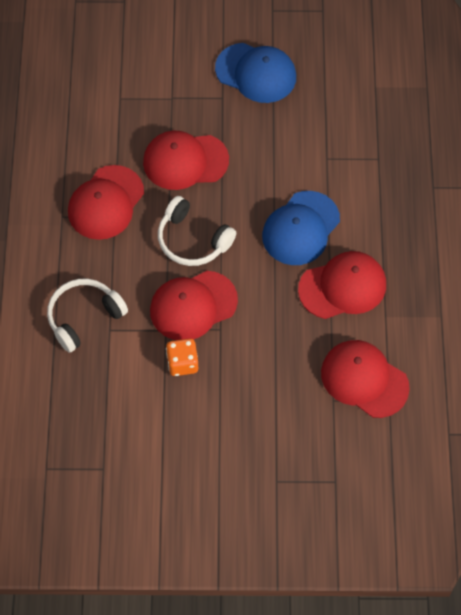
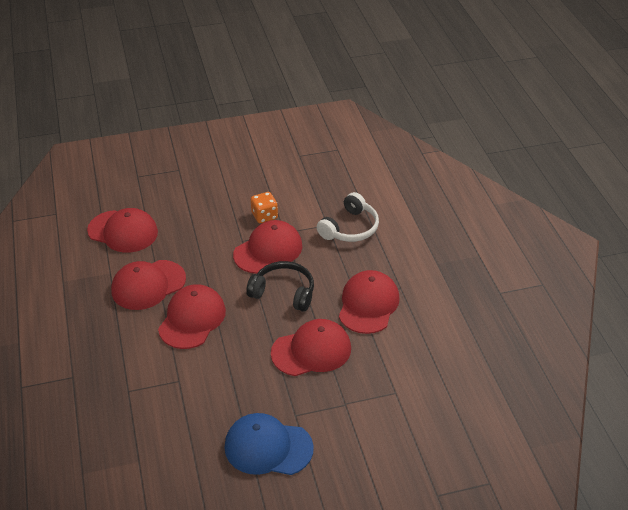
camera: 165 degrees right, 20 degrees down
white headphones [158,196,236,266] -> black headphones [246,261,314,312]
blue cap [262,191,340,265] -> red cap [158,284,226,349]

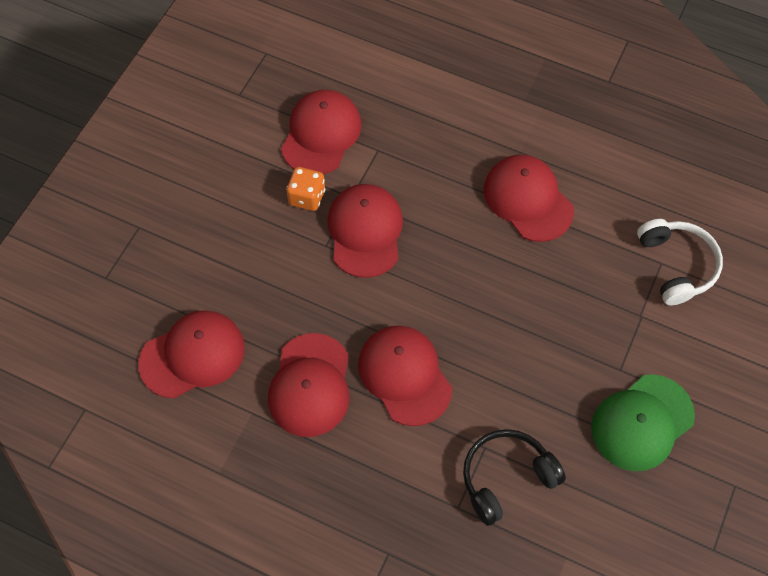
camera: 50 degrees left, 20 degrees up
blue cap [224,413,314,475] -> green cap [591,374,695,471]
black headphones [246,261,314,312] -> black headphones moved to [463,429,566,526]
red cap [271,319,351,376] -> red cap moved to [281,90,361,174]
white headphones [316,192,379,242] -> white headphones moved to [637,219,723,305]

